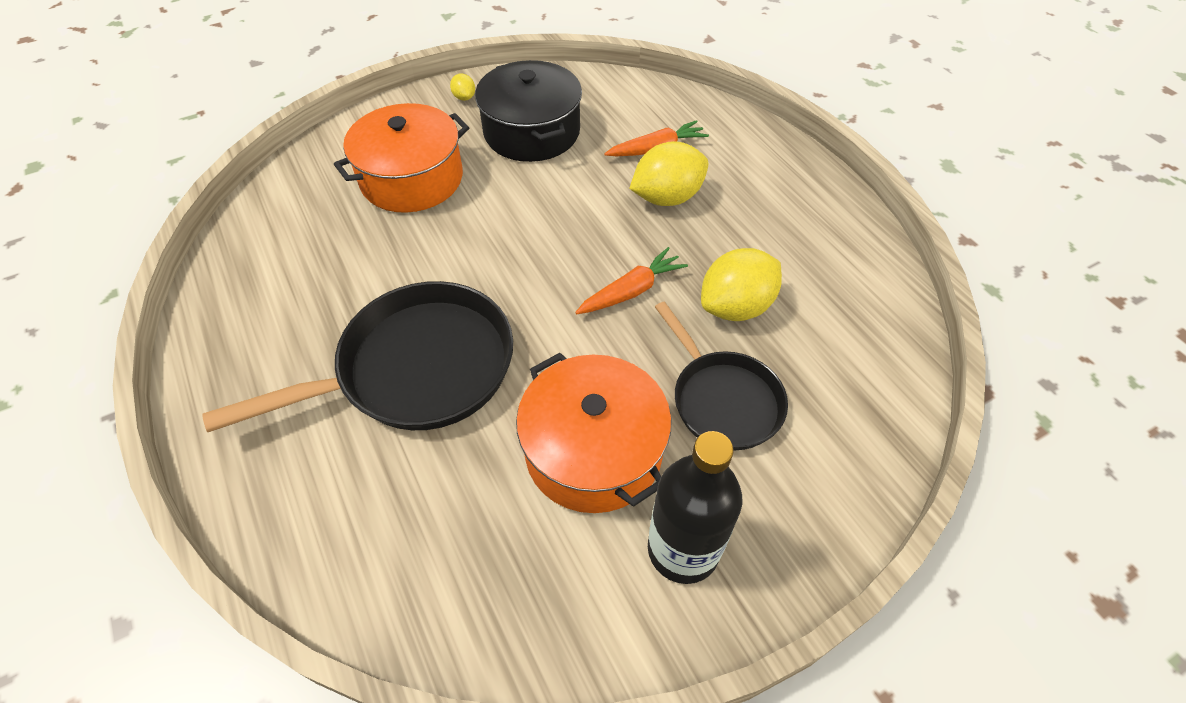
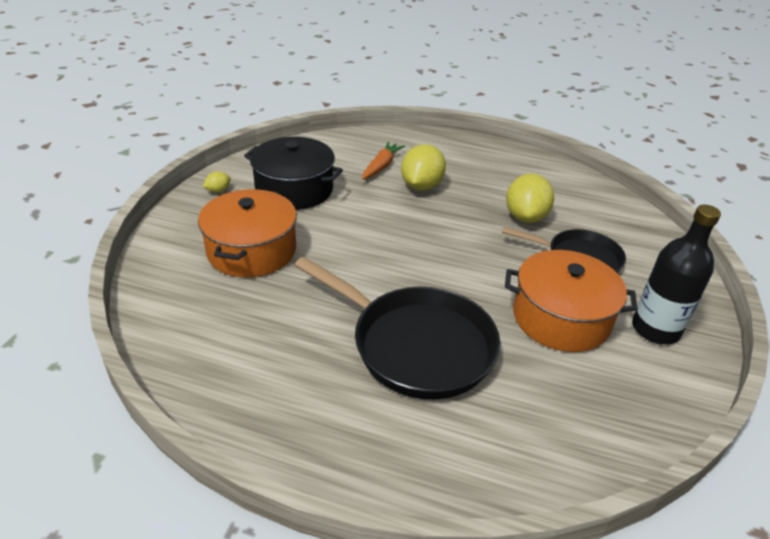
camera: 45 degrees left, 15 degrees down
black pan [203,281,513,432] -> black pan turned 105 degrees clockwise [294,257,500,400]
yellow lemon [450,73,475,101] -> yellow lemon turned 60 degrees counterclockwise [203,172,231,192]
orange carrot [575,247,688,314] -> none

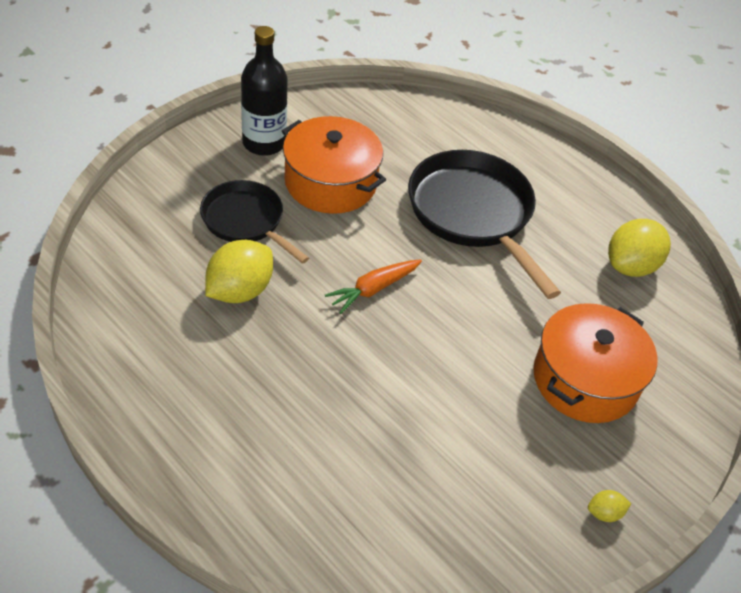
camera: 155 degrees left, 10 degrees up
black pot [244,137,343,210] -> none
orange carrot [362,141,405,180] -> orange carrot moved to [325,259,422,314]
yellow lemon [401,144,446,191] -> yellow lemon moved to [608,219,671,277]

